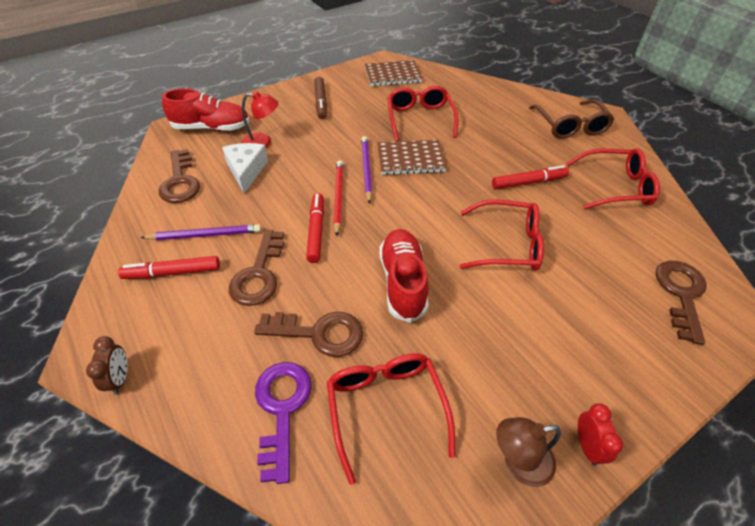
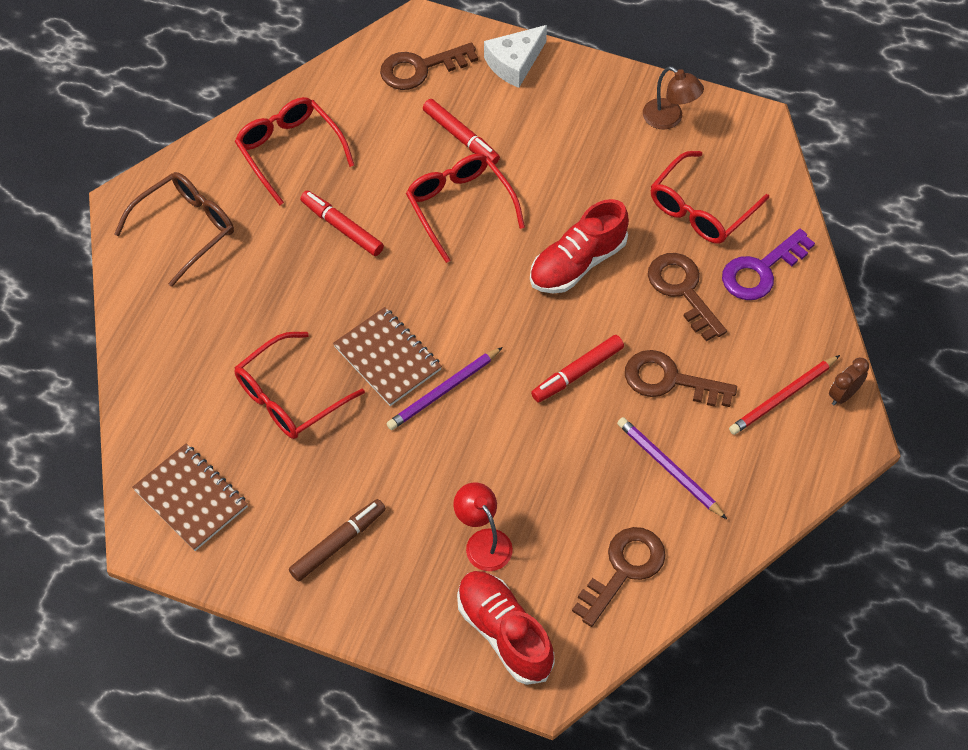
camera: 125 degrees left, 10 degrees up
red marker [118,256,220,279] -> red marker moved to [423,99,500,164]
white cheese [222,143,268,193] -> white cheese moved to [484,25,547,88]
brown key [229,230,284,306] -> brown key turned 135 degrees counterclockwise [625,350,737,407]
red pencil [333,160,343,236] -> red pencil moved to [729,355,840,435]
red clock [578,403,623,466] -> none

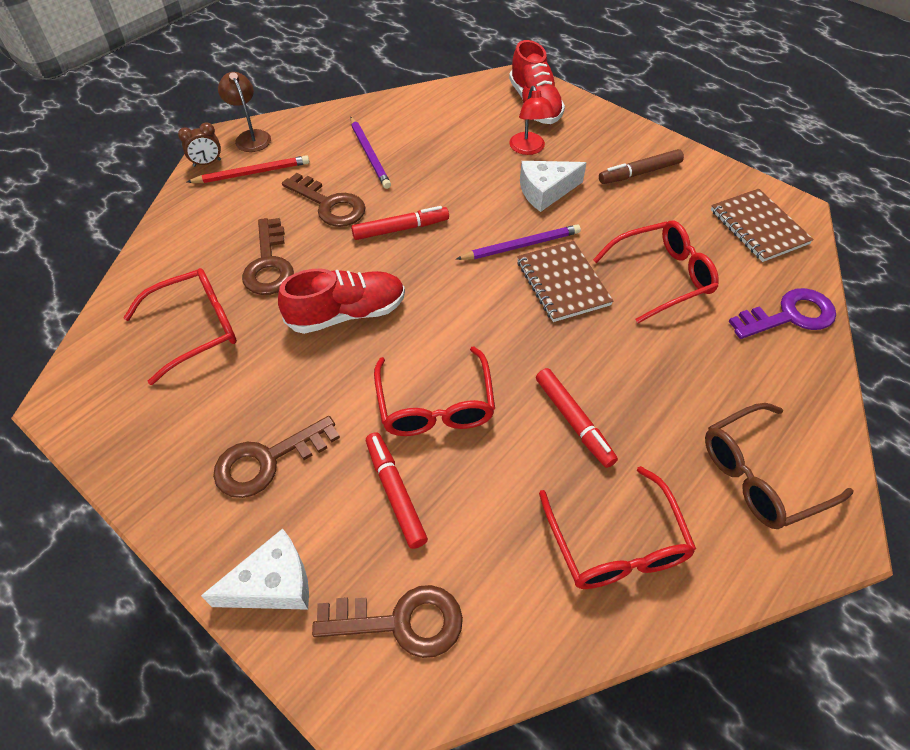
camera: 160 degrees left, 5 degrees down
brown key [572,527,666,627] -> brown key moved to [213,416,340,498]
brown lamp [643,66,704,129] -> brown lamp moved to [218,72,271,152]
purple key [722,229,815,300] -> purple key moved to [728,288,836,339]
none -> white cheese [520,161,587,212]

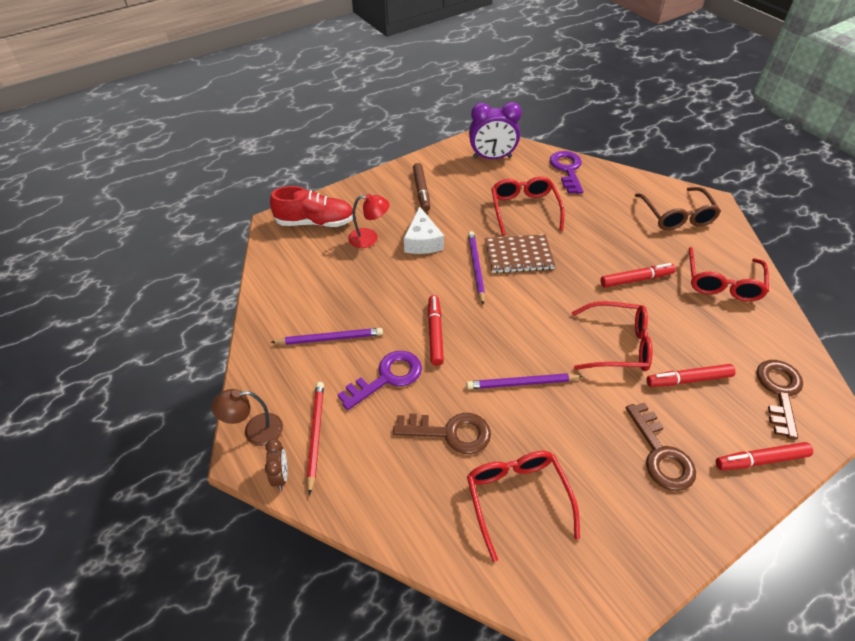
camera: 75 degrees left, 5 degrees down
white cheese [201,528,309,610] -> red marker [716,442,813,470]
red shoe [278,269,405,334] -> purple pencil [466,373,583,389]
brown key [282,173,366,227] -> purple key [338,351,422,410]
red glasses [539,466,696,589] -> red glasses turned 105 degrees clockwise [689,247,769,302]
brown notebook [711,189,814,262] -> purple clock [469,102,522,159]

